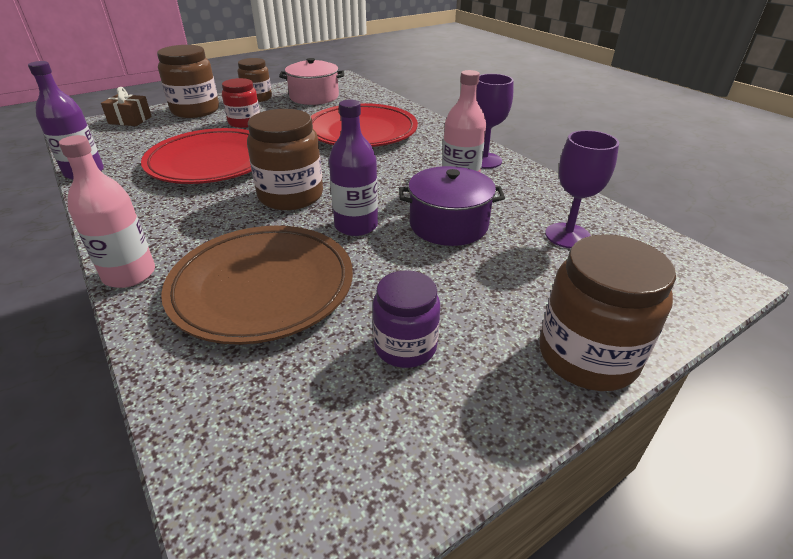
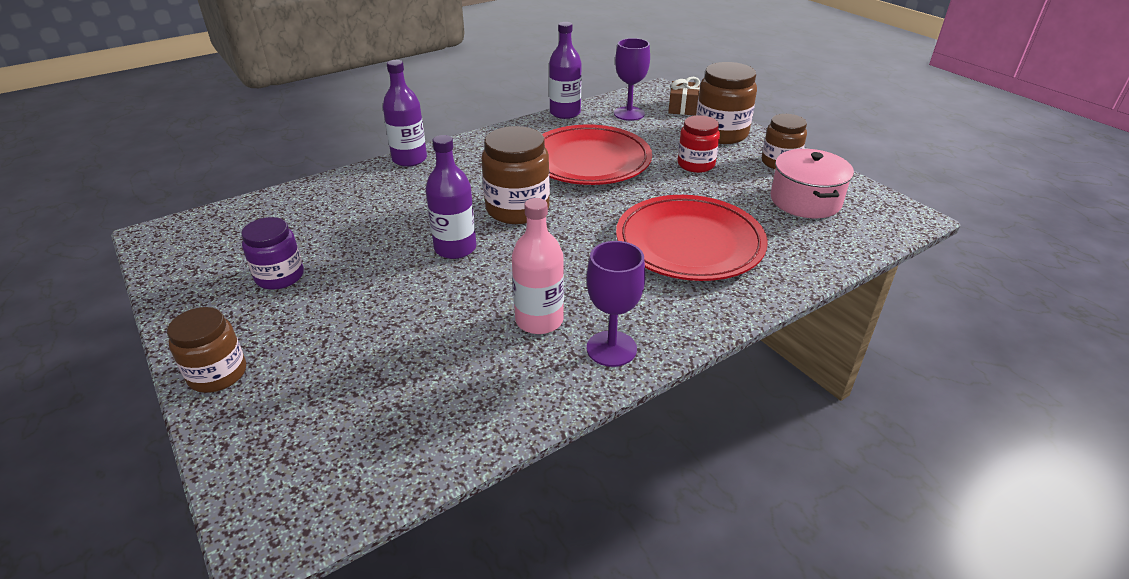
camera: 90 degrees right, 0 degrees up
pink bottle [59,135,155,288] -> purple bottle [383,60,427,167]
brown plate [161,226,353,345] -> none
purple pot [399,166,505,246] -> none
brown jar [539,234,676,391] -> brown jar [167,307,246,393], size x0.65
purple goblet [545,130,619,249] -> purple goblet moved to [614,38,650,121]

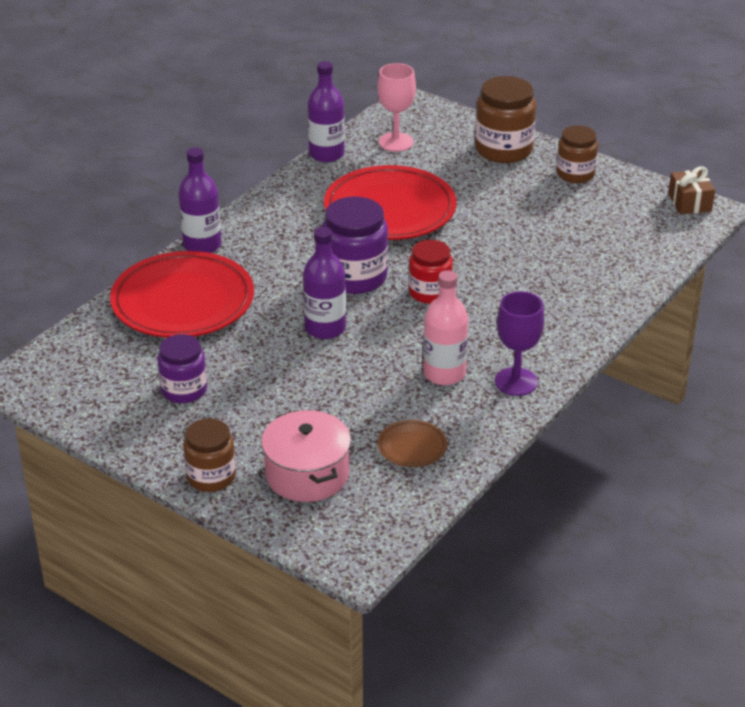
camera: 20 degrees left, 0 degrees up
brown jar [481,126,550,224] -> purple jar [322,196,388,294]
purple goblet [614,38,650,121] -> pink goblet [378,63,416,152]
red plate [616,195,768,281] -> red plate moved to [110,251,254,338]
brown gift [668,77,700,116] -> brown gift moved to [668,166,715,215]
red jar [677,115,720,173] -> red jar moved to [409,240,453,304]
pink pot [771,149,854,218] -> pink pot moved to [261,410,351,502]
none -> brown plate [377,420,447,467]

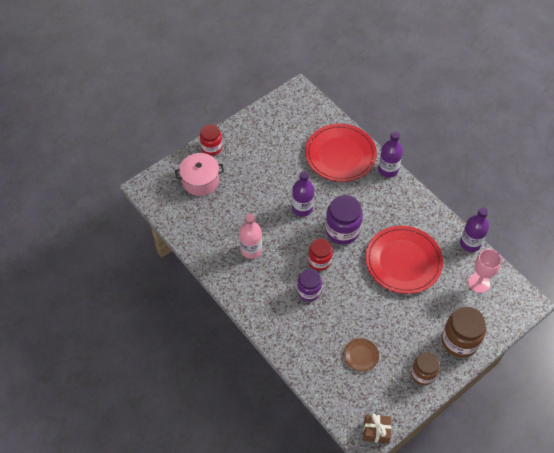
camera: 105 degrees right, 20 degrees up
purple jar [158,334,207,403] -> purple jar moved to [297,269,322,301]
brown jar [183,418,236,492] -> red jar [200,124,222,155]
brown plate [377,420,447,467] -> brown plate moved to [343,338,379,372]
purple goblet [495,291,545,396] -> none

